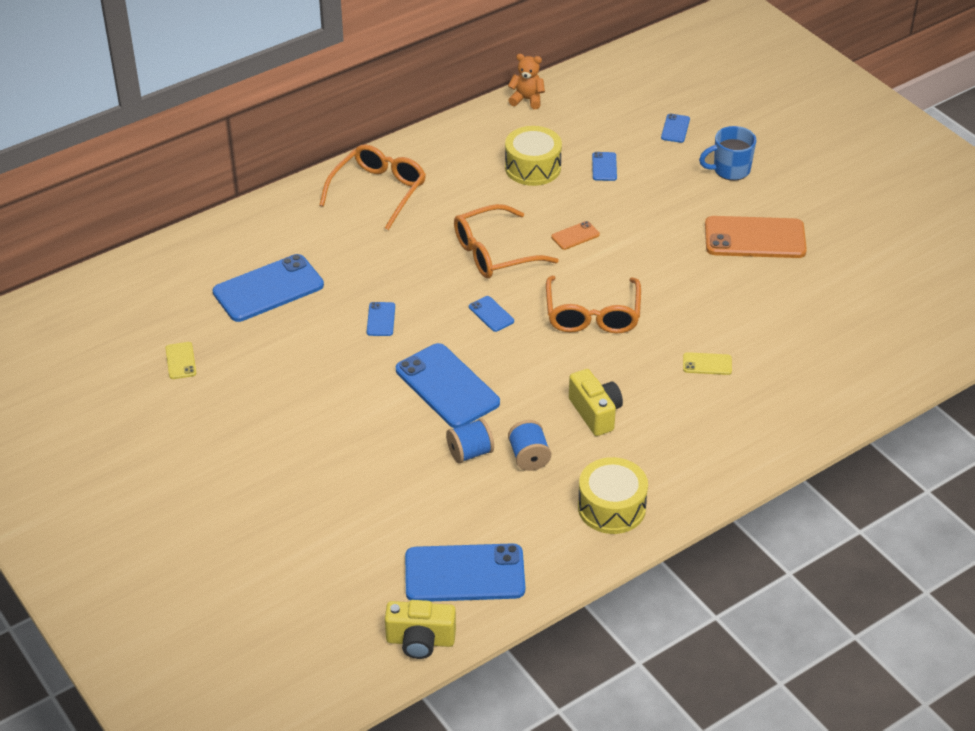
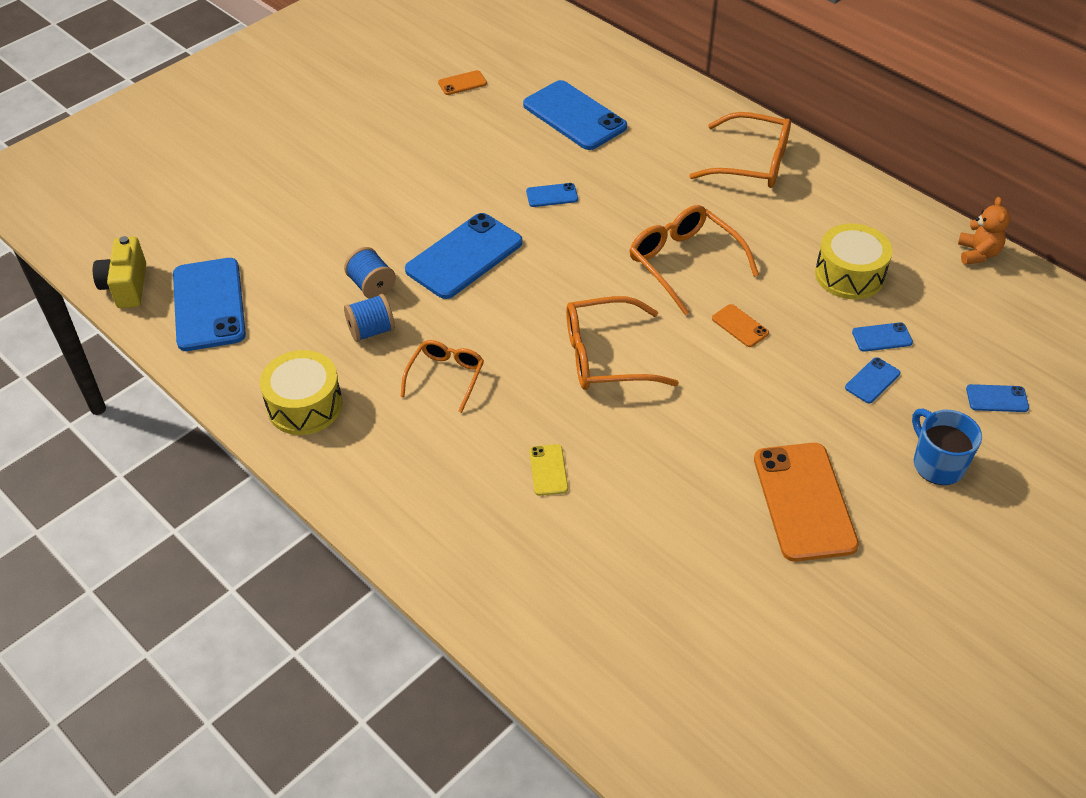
camera: 80 degrees right, 5 degrees up
yellow phone [166,342,196,379] -> orange phone [438,70,487,95]
blue phone [469,296,514,332] -> blue phone moved to [845,357,900,403]
yellow camera [569,369,623,436] -> orange glasses [400,340,484,413]

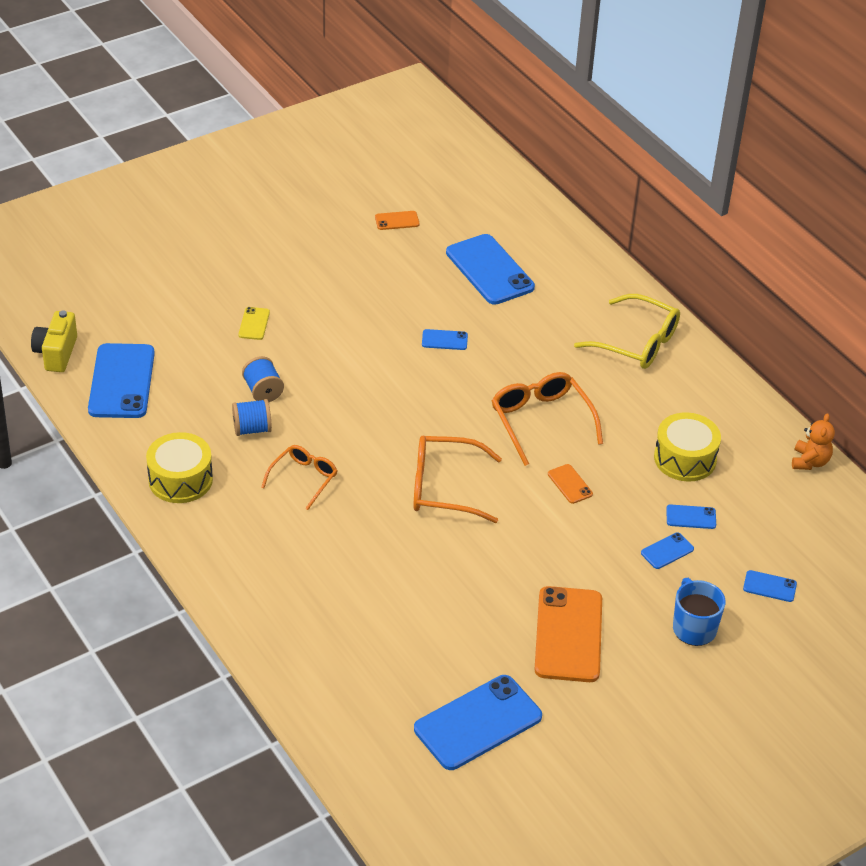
camera: 10 degrees right, 5 degrees down
blue phone [405,213,523,299] -> blue phone moved to [414,675,542,770]
yellow phone [529,444,568,496] -> yellow phone moved to [239,307,270,340]
orange glasses [689,112,791,188] -> yellow glasses [574,294,680,369]

